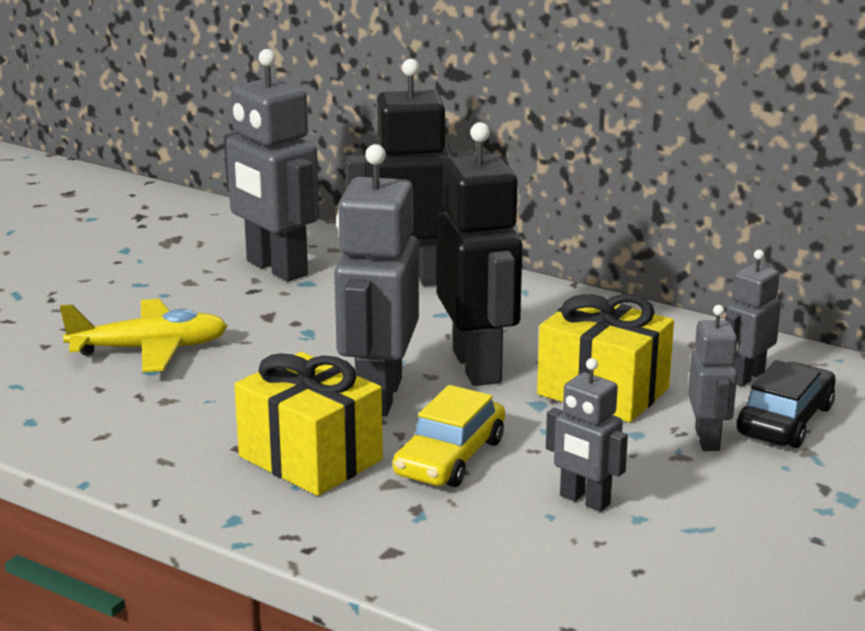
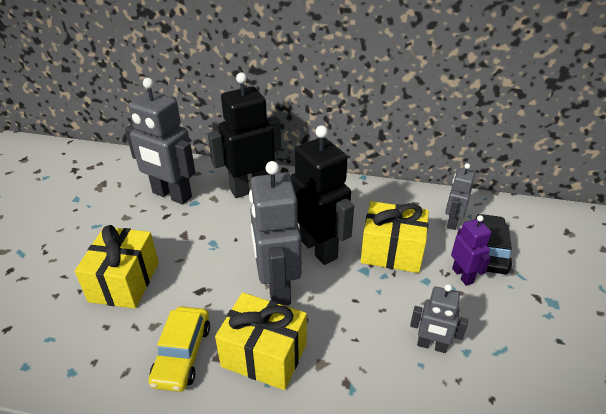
camera: 20 degrees left, 15 degrees up
yellow plane [60,299,228,372] -> yellow gift [75,225,159,309]
yellow car [393,385,505,487] -> yellow car moved to [148,306,210,392]
grey robot [688,305,738,451] -> purple robot [451,215,492,286]

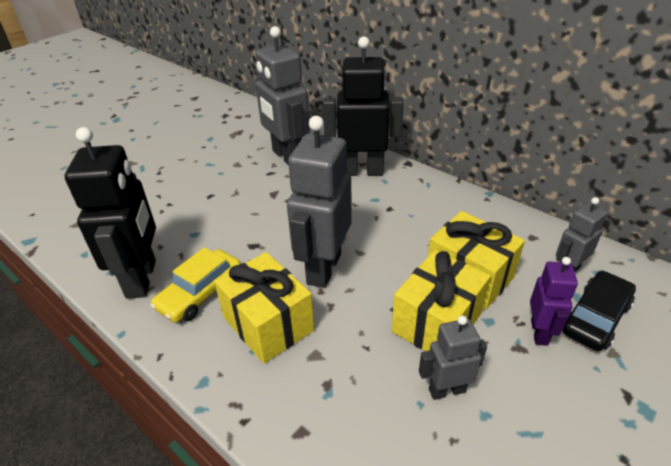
camera: 30 degrees right, 0 degrees up
yellow gift [75,225,159,309] -> yellow gift moved to [392,250,491,351]
black robot [291,125,354,265] -> black robot moved to [64,127,156,299]
grey robot [410,284,468,353] -> grey robot turned 120 degrees clockwise [419,315,487,400]

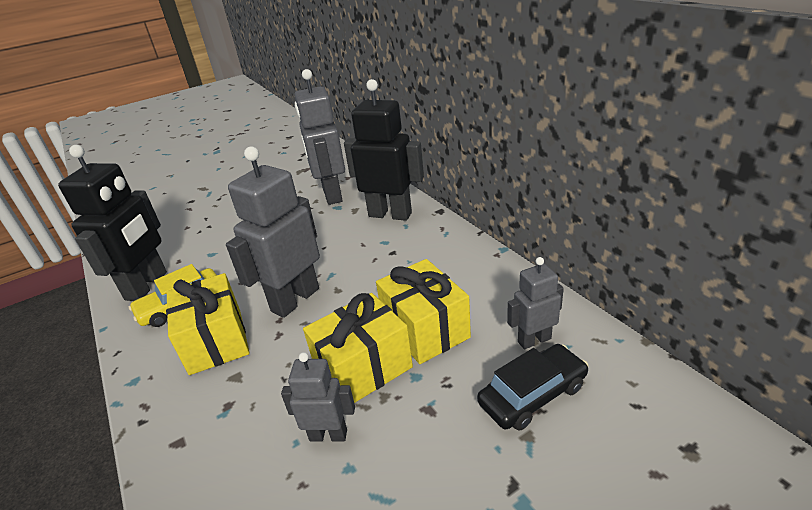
camera: 20 degrees right, 5 degrees down
purple robot [530,257,578,346] -> none

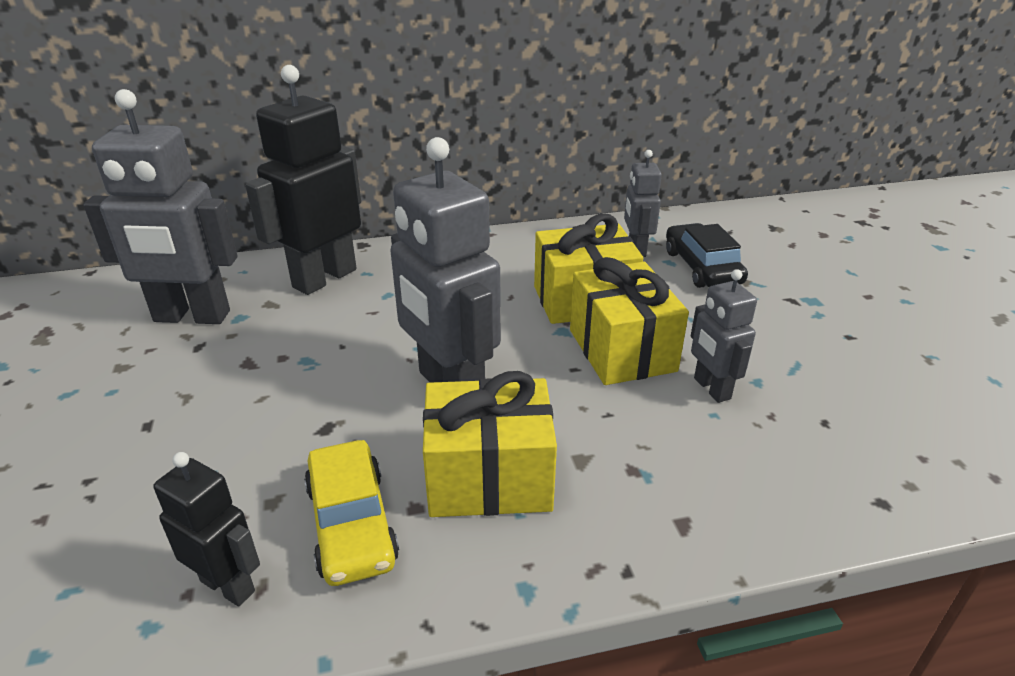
camera: 75 degrees left, 0 degrees up
black robot [58,145,167,301] -> black robot [153,452,260,607], size x0.53
grey robot [281,352,355,442] -> grey robot turned 45 degrees counterclockwise [691,269,757,403]

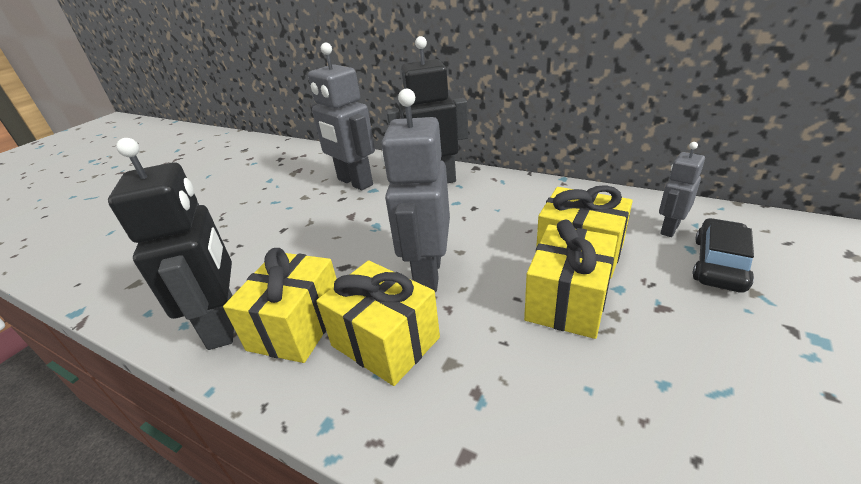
camera: 45 degrees right, 0 degrees up
black robot [153,452,260,607] -> black robot [108,138,234,350], size x1.87
yellow car [304,440,399,586] -> yellow gift [223,248,337,363]
grey robot [691,269,757,403] -> none

